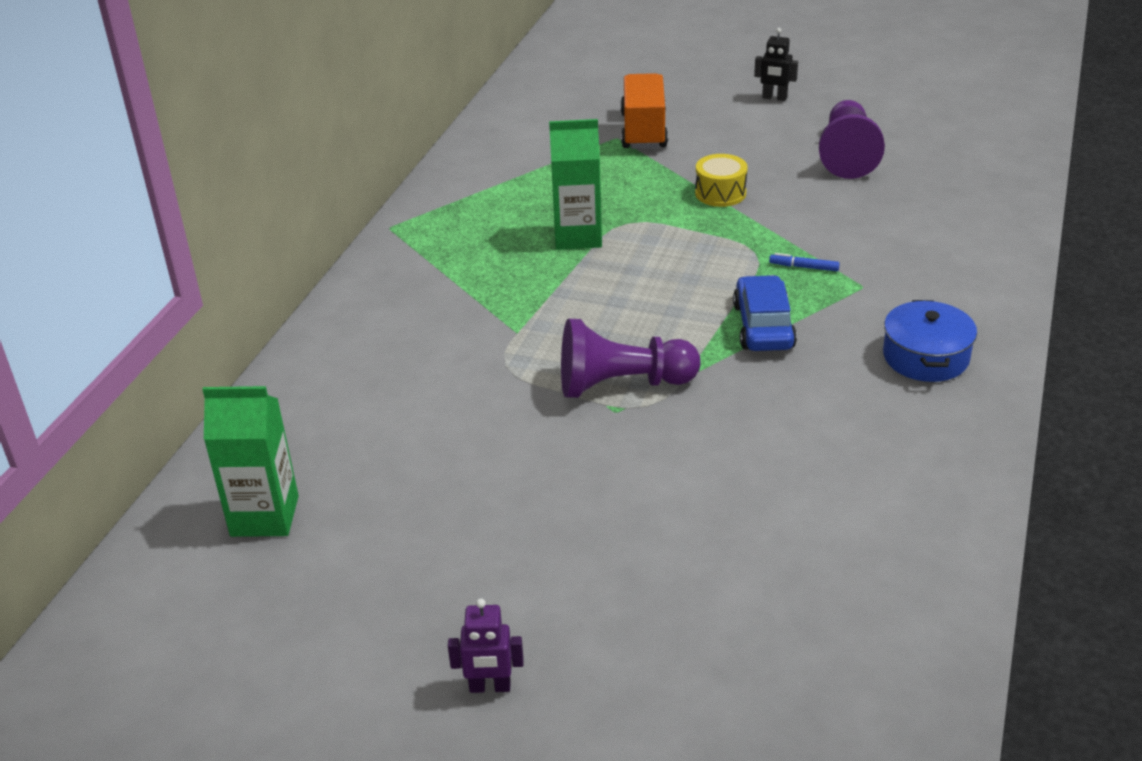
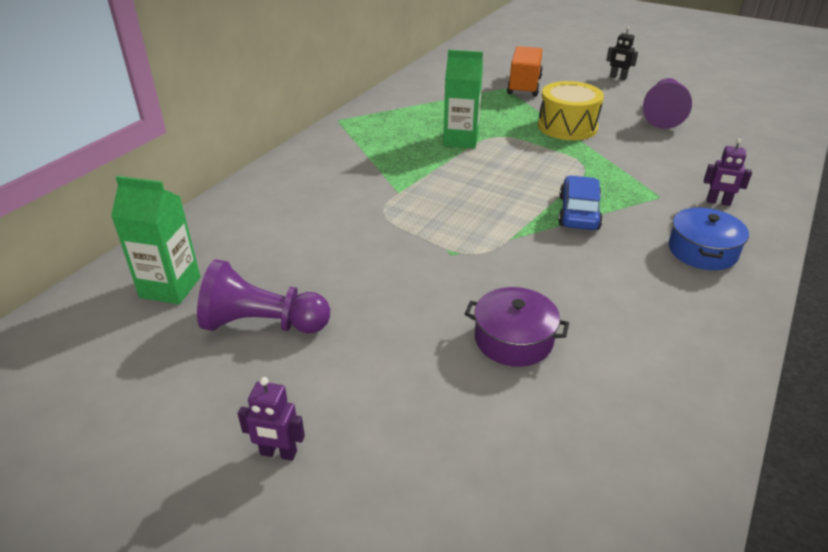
camera: 10 degrees right, 0 degrees up
purple pawn [561,319,701,398] -> purple pawn moved to [197,259,330,333]
yellow drum [695,154,748,207] -> yellow drum [538,81,604,140], size x1.65
blue marker [769,253,840,271] -> none
none -> purple pot [465,287,569,367]
none -> purple robot [704,139,752,206]

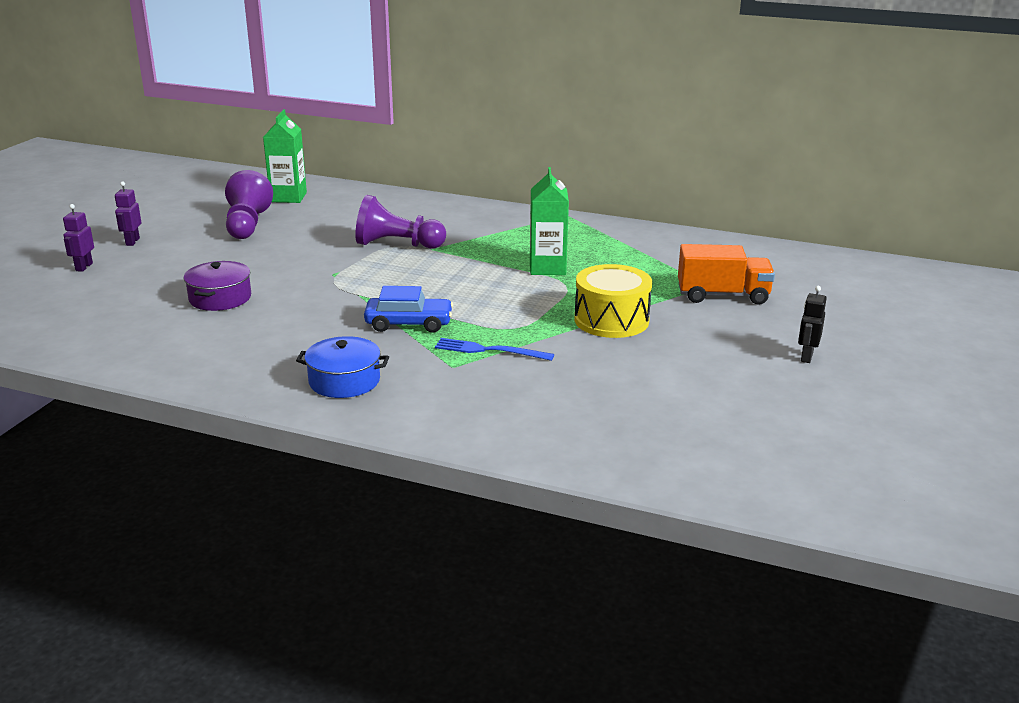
camera: 80 degrees right, 10 degrees down
purple pawn [643,78,692,129] -> purple pawn moved to [355,195,446,249]
purple robot [704,139,752,206] -> purple robot moved to [63,204,94,272]
none -> blue fork [435,338,554,361]

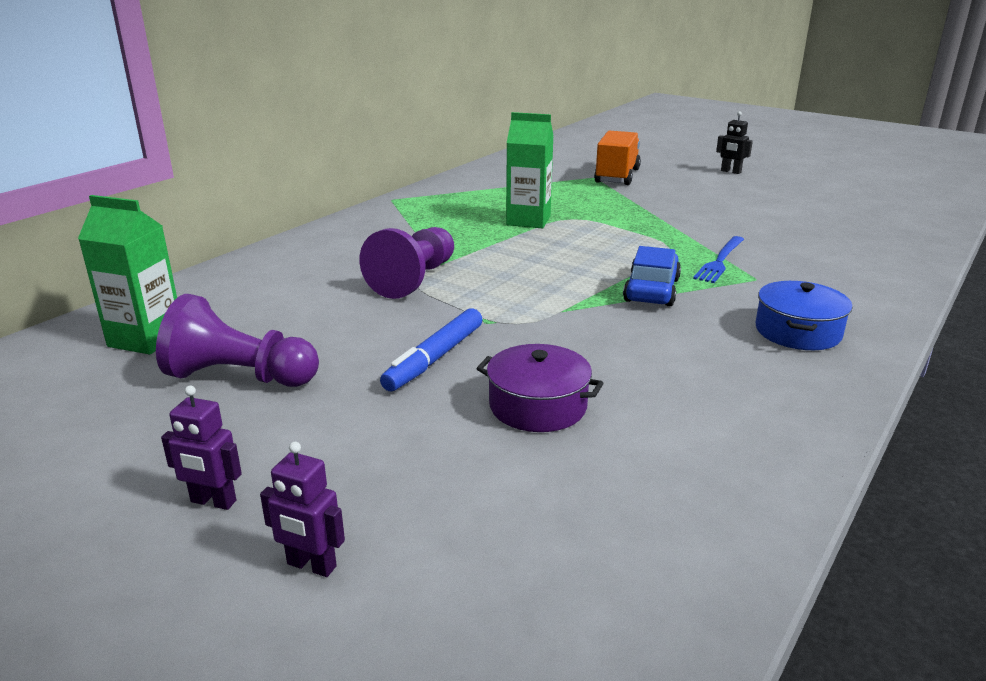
camera: 75 degrees left, 0 degrees up
yellow drum [575,264,652,338] -> none
none -> blue marker [380,308,483,391]

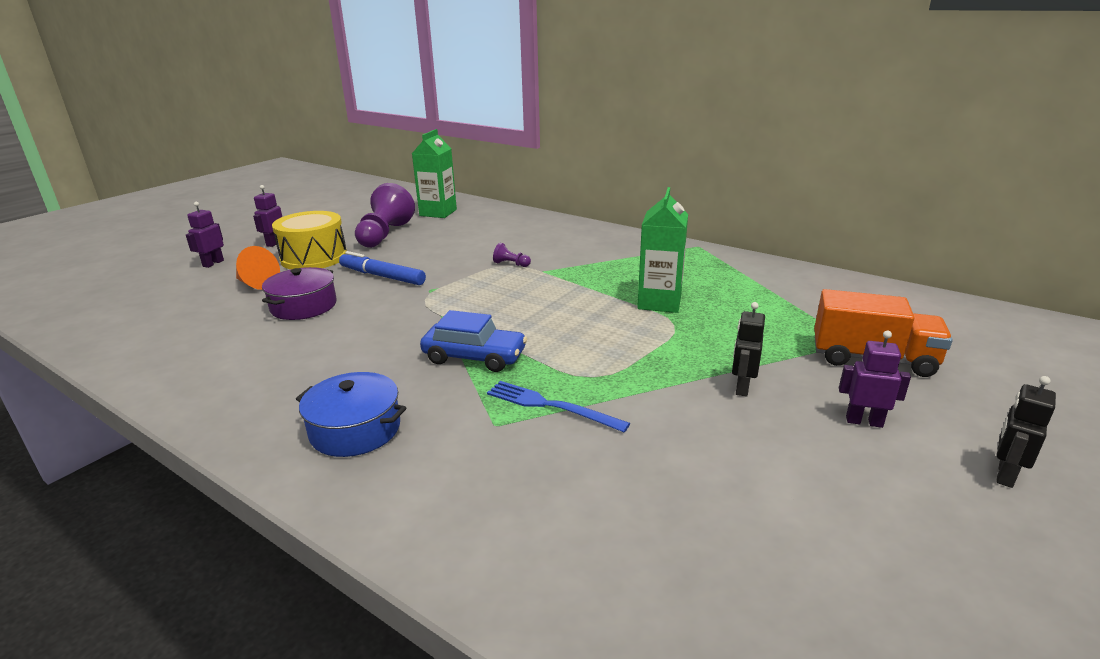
camera: 90 degrees right, 0 degrees up
purple pawn [360,227,454,299] -> purple pawn [493,243,531,267], size x0.41
none -> orange cone [236,246,280,290]
none -> yellow drum [272,211,347,269]
none -> black robot [732,302,765,397]
none -> purple robot [839,331,911,428]

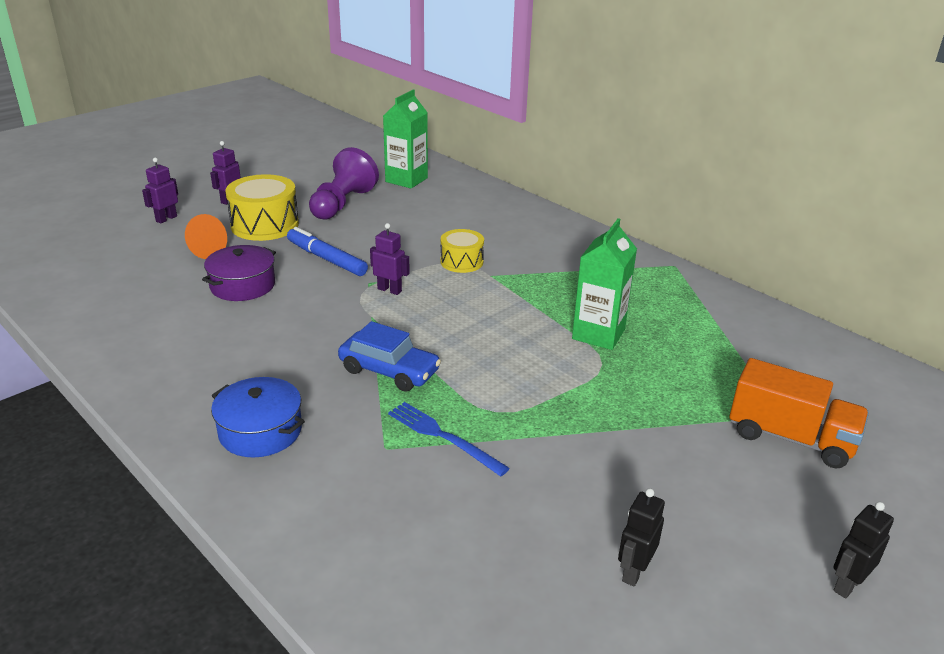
camera: 10 degrees right, 5 degrees up
purple pawn [493,243,531,267] -> yellow drum [440,229,484,273]
black robot [732,302,765,397] -> black robot moved to [618,488,665,587]
purple robot [839,331,911,428] -> purple robot moved to [370,223,410,295]

